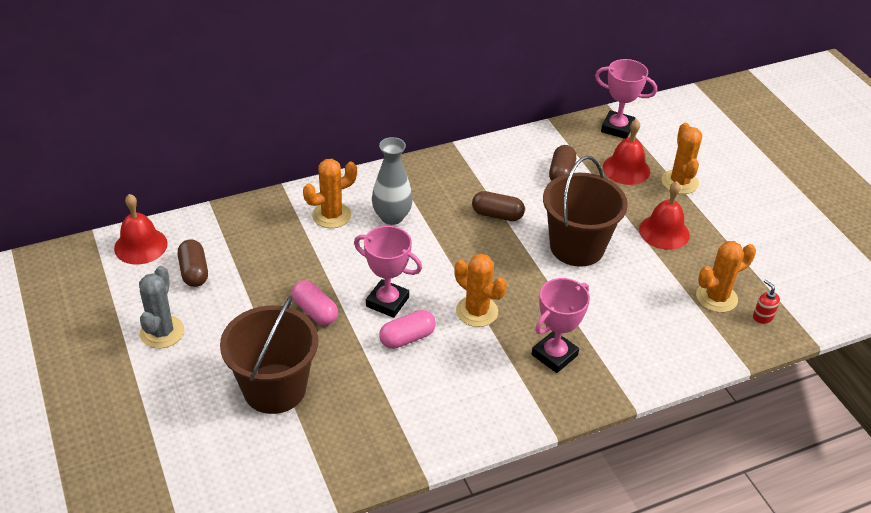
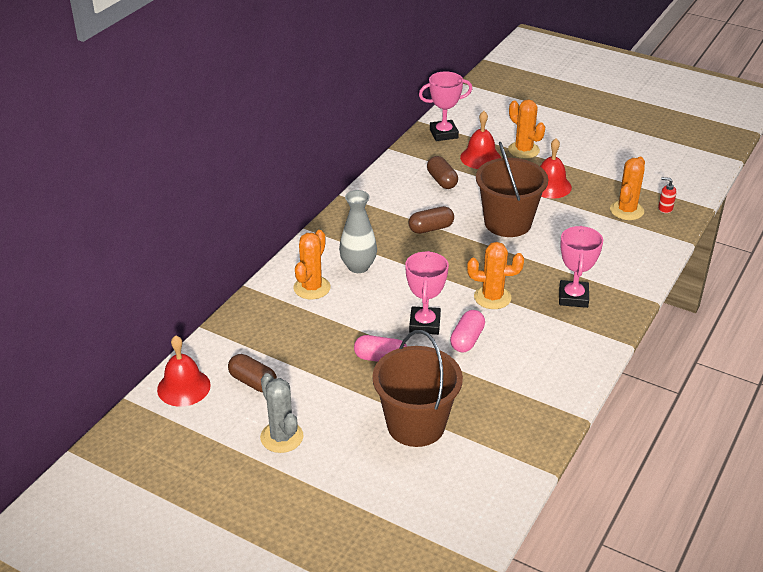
camera: 35 degrees left, 5 degrees down
pink trophy [354,226,422,318] -> pink trophy turned 75 degrees counterclockwise [405,251,449,335]

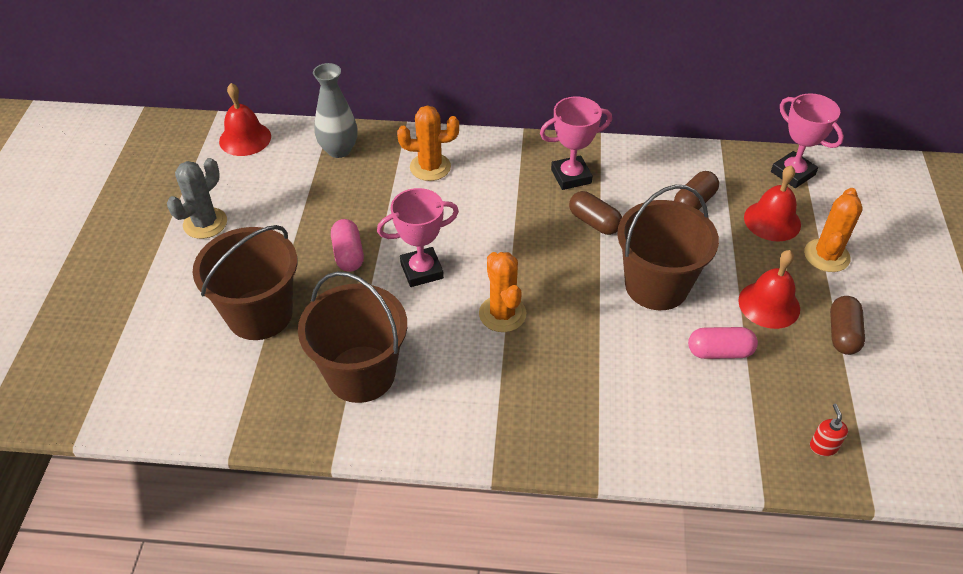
camera: 65 degrees right, 10 degrees up
brown capsule [228,354,277,392] -> brown capsule moved to [830,296,865,355]
grey vase [339,190,377,273] -> grey vase moved to [313,63,358,158]
pink capsule [450,310,485,353] -> pink capsule moved to [688,327,758,359]
pink trophy [559,226,603,308] -> pink trophy moved to [540,96,612,190]
orange cactus [610,157,645,220] -> none
none -> brown bucket [298,271,407,403]

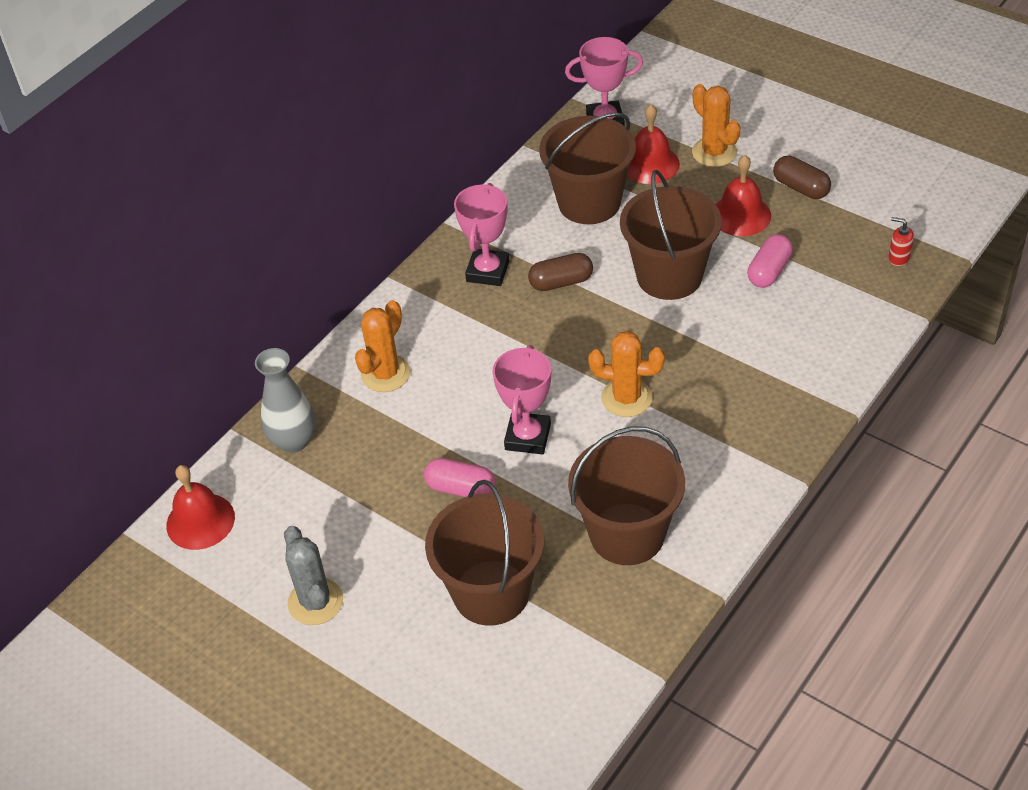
camera: 55 degrees left, 0 degrees up
brown capsule [674,171,719,210] -> brown bucket [539,112,636,224]

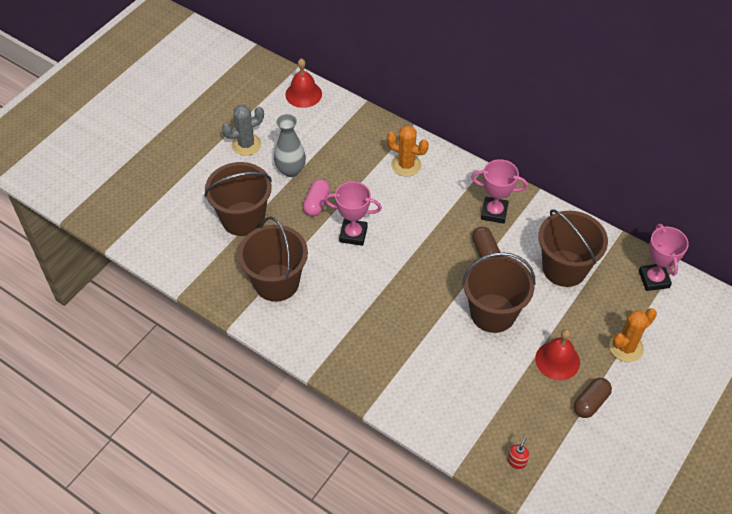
camera: 85 degrees right, 5 degrees up
grey vase [255,348,316,453] -> grey vase moved to [274,114,306,177]
orange cactus [588,331,665,417] -> none
red bell [627,104,680,184] -> none
pink capsule [747,234,793,288] -> none

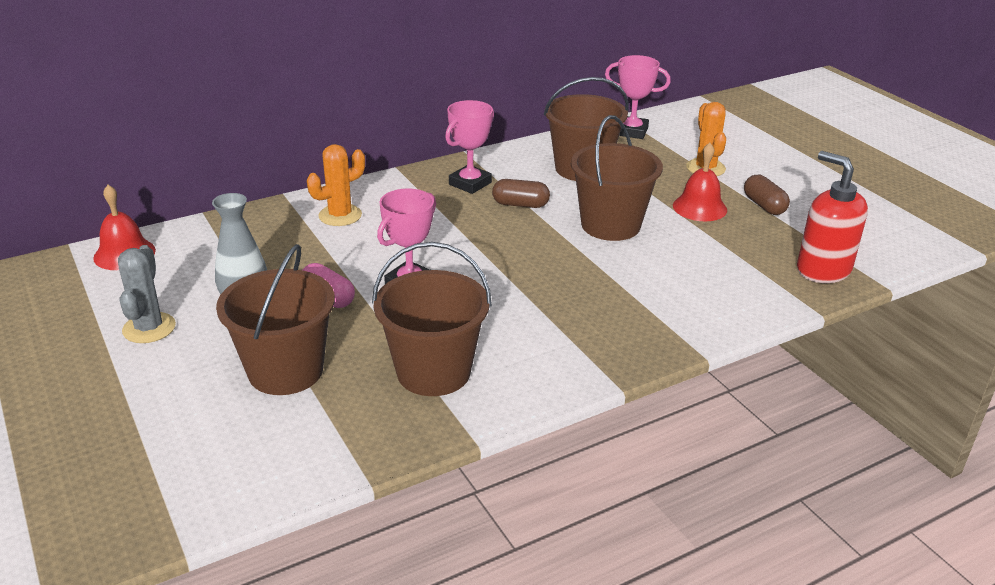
camera: 65 degrees left, 20 degrees down
red soap dispenser [507,437,529,469] -> red soap dispenser [797,151,868,283], size x2.46

